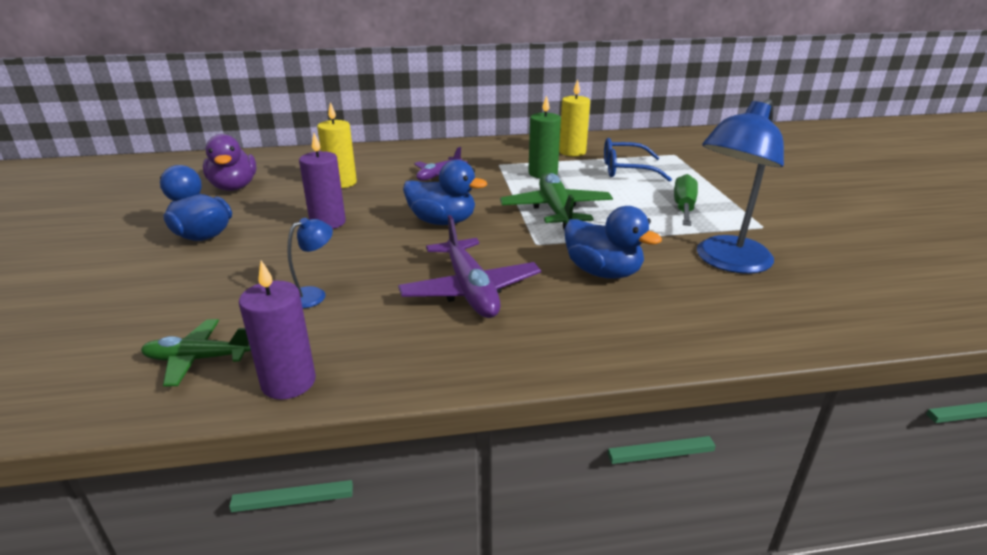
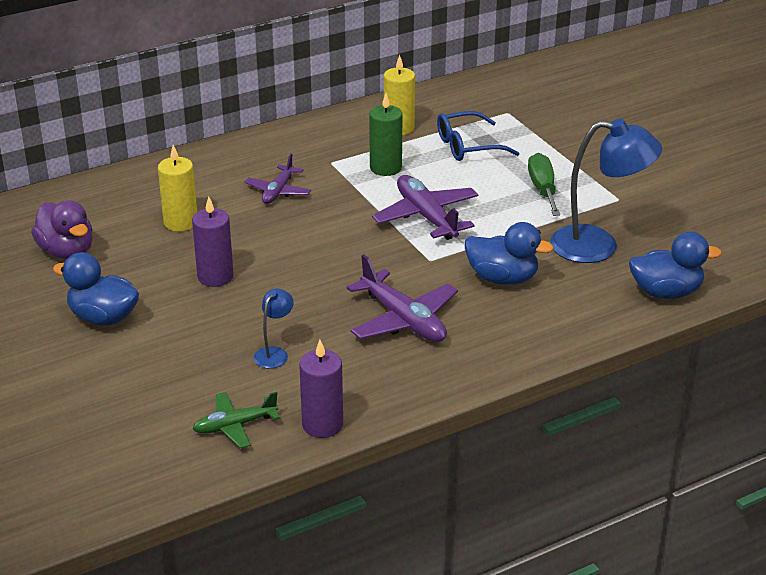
camera: 20 degrees left, 5 degrees up
blue duck [403,160,487,225] -> blue duck moved to [629,232,722,299]
green plane [500,173,613,230] -> purple plane [372,175,479,240]
blue lamp [697,99,784,274] -> blue lamp turned 105 degrees counterclockwise [550,119,662,263]

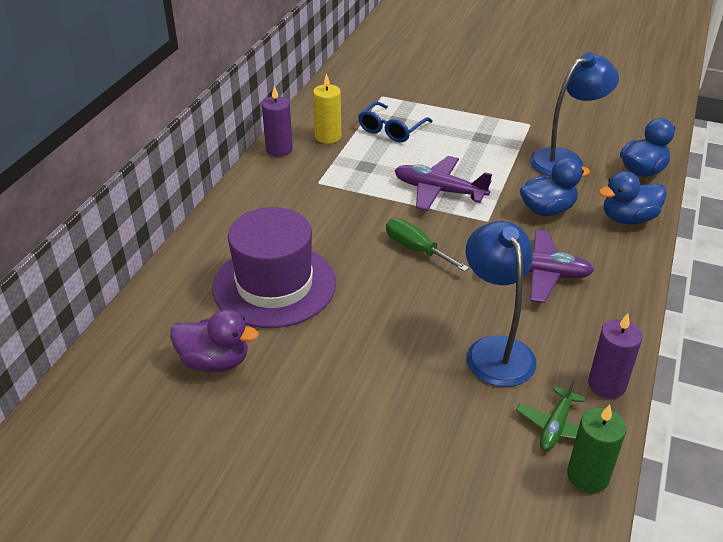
camera: 40 degrees left, 5 degrees up
blue duck [53,252,139,325] -> blue duck moved to [599,171,667,224]
yellow candle [158,145,197,232] -> purple hat [213,207,336,328]
purple candle [192,197,234,287] -> purple candle moved to [262,85,293,157]
purple plane [245,154,311,204] -> none
blue lamp [253,289,294,369] -> blue lamp [466,221,536,387], size x2.14
green candle [369,93,402,176] -> green candle moved to [567,404,626,493]
green screwdriver [528,153,560,216] -> green screwdriver moved to [386,218,469,272]

